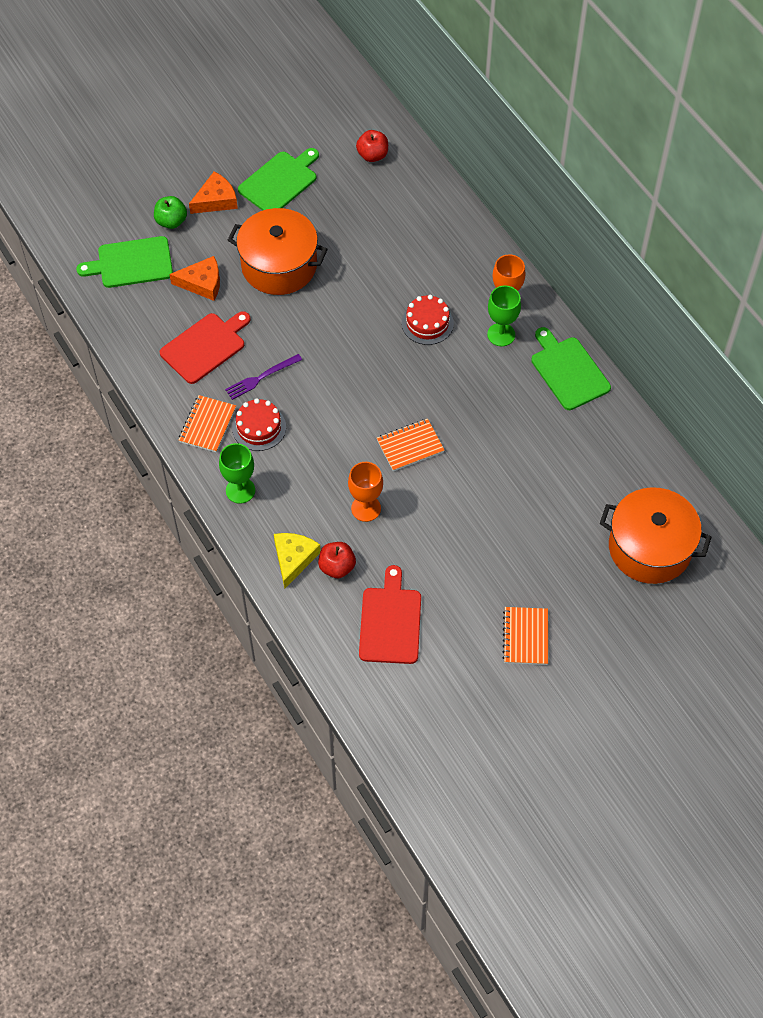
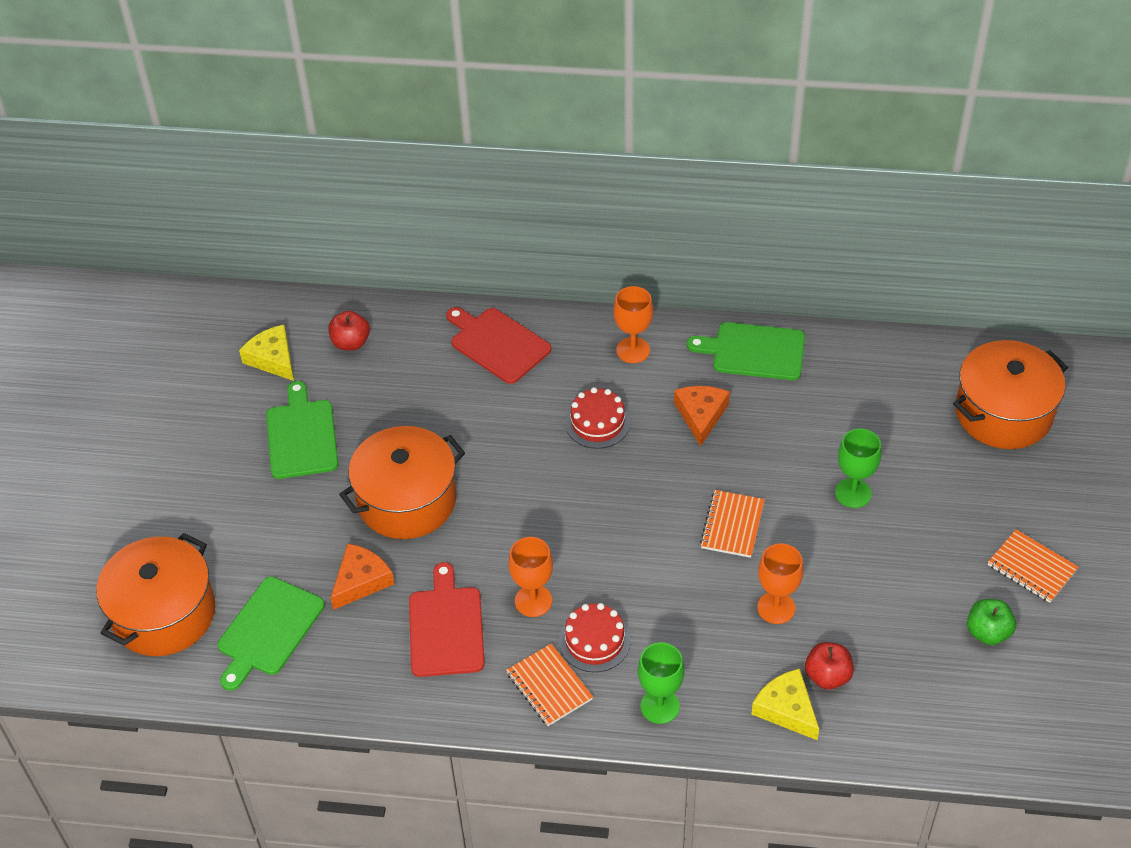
camera: 50 degrees left, 10 degrees down
green apple [154,196,187,229] -> green apple moved to [967,599,1016,645]
orange cheese [189,172,238,214] -> orange cheese moved to [674,386,730,446]
purple fork [225,354,302,400] -> orange goblet [508,537,553,617]
red cutting board [359,565,421,664] -> red cutting board moved to [446,307,551,384]
green goblet [487,285,521,346] -> green goblet moved to [835,429,881,508]
none -> orange pot [97,533,216,656]
none -> yellow cheese [239,325,294,381]

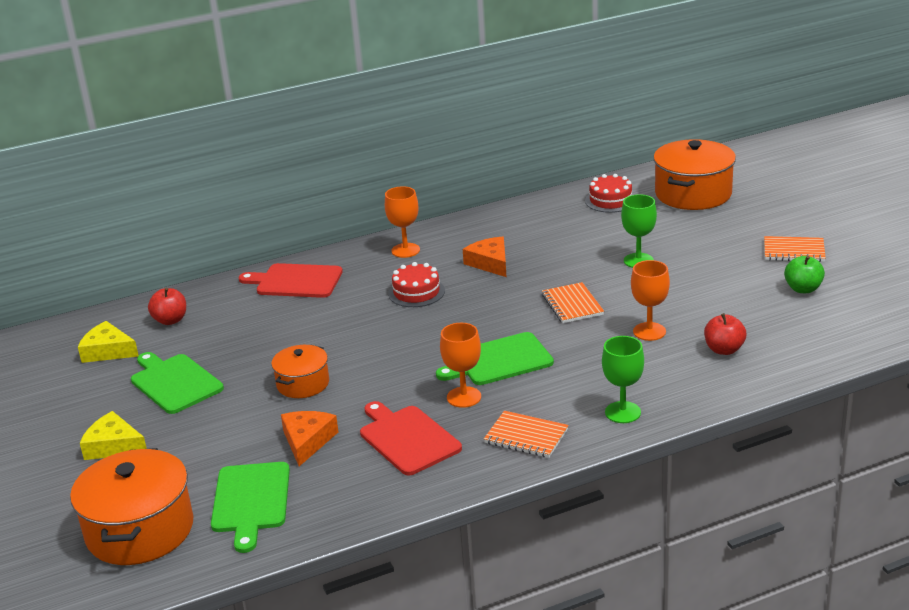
camera: 30 degrees left, 20 degrees down
orange pot [339,426,465,539] -> orange pot [271,345,329,398], size x0.57
red cake [559,603,631,672] -> red cake moved to [585,174,634,213]
green cutting board [687,322,805,380] -> green cutting board moved to [436,332,554,385]
yellow cheese [752,669,819,740] -> yellow cheese moved to [80,411,147,460]

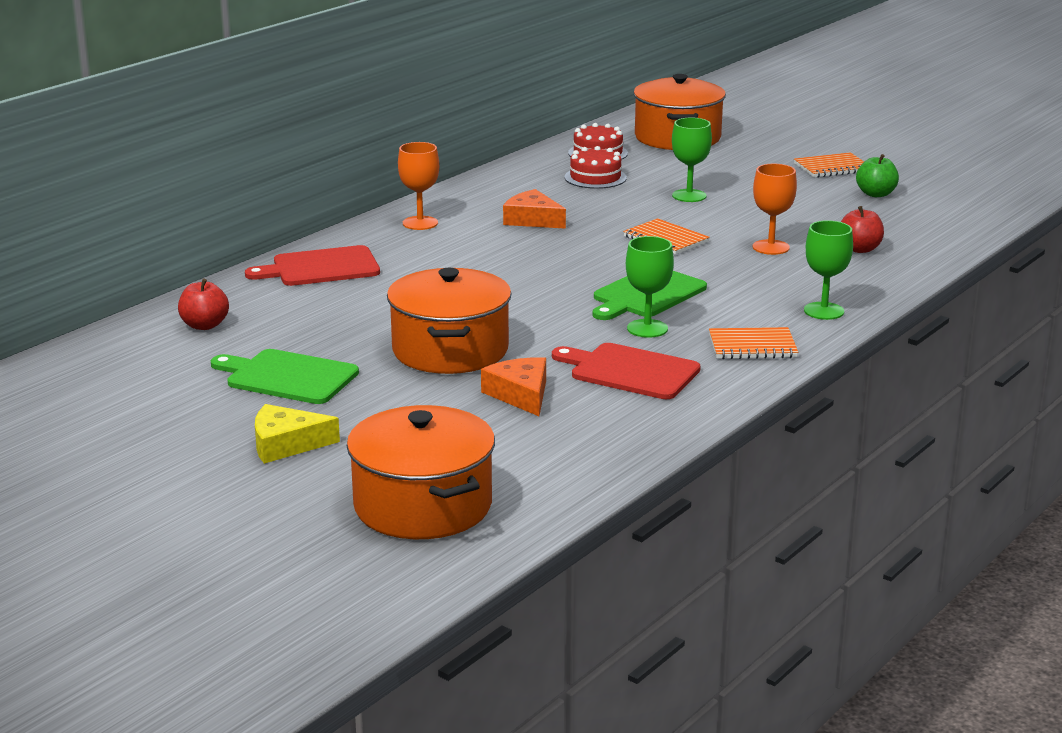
camera: 30 degrees left, 5 degrees down
yellow cheese [78,321,139,363] -> none
green cutting board [211,462,290,553] -> none
orange pot [271,345,329,398] -> orange pot [387,268,512,374], size x1.76
red cake [388,262,445,307] -> red cake moved to [565,146,627,189]
orange goblet [440,323,481,408] -> green goblet [626,236,674,338]

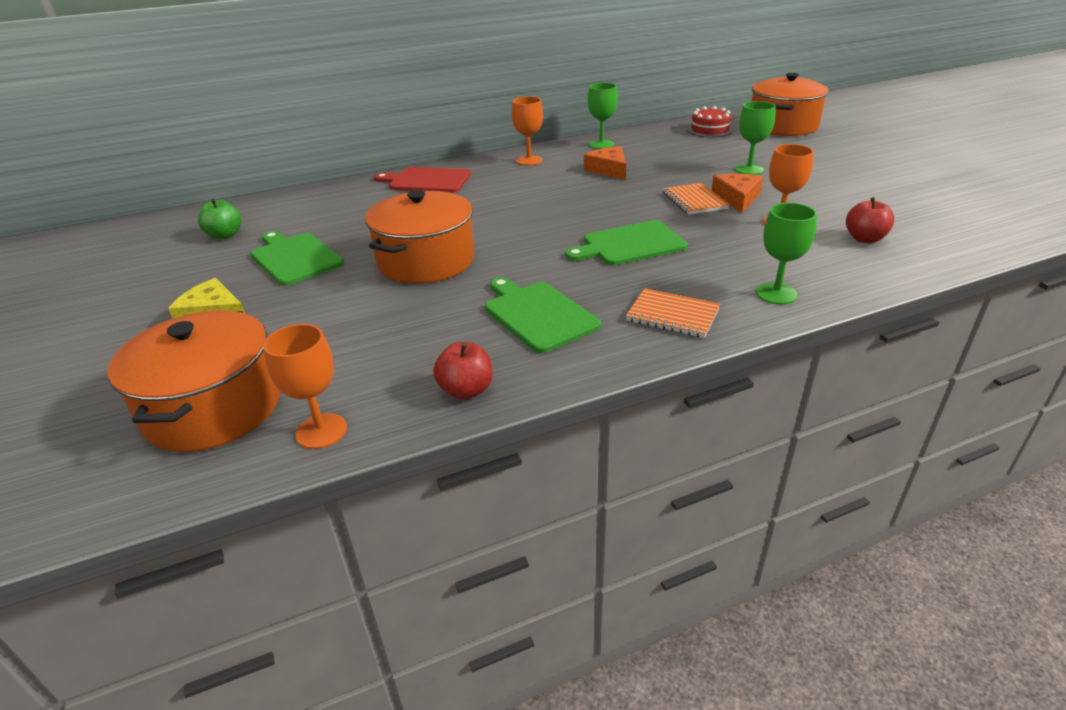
camera: 30 degrees right, 10 degrees up
red apple [178,279,229,330] -> red apple moved to [433,342,493,399]
orange cheese [481,357,546,416] -> orange cheese moved to [712,174,763,213]
red cutting board [552,343,701,399] -> green cutting board [485,277,601,353]
red cake [565,146,627,189] -> none
green goblet [626,236,674,338] -> green goblet moved to [588,83,618,149]
orange notebook [794,152,864,178] -> none
green apple [856,154,899,197] -> green apple moved to [198,198,241,239]
none -> orange goblet [263,324,347,449]

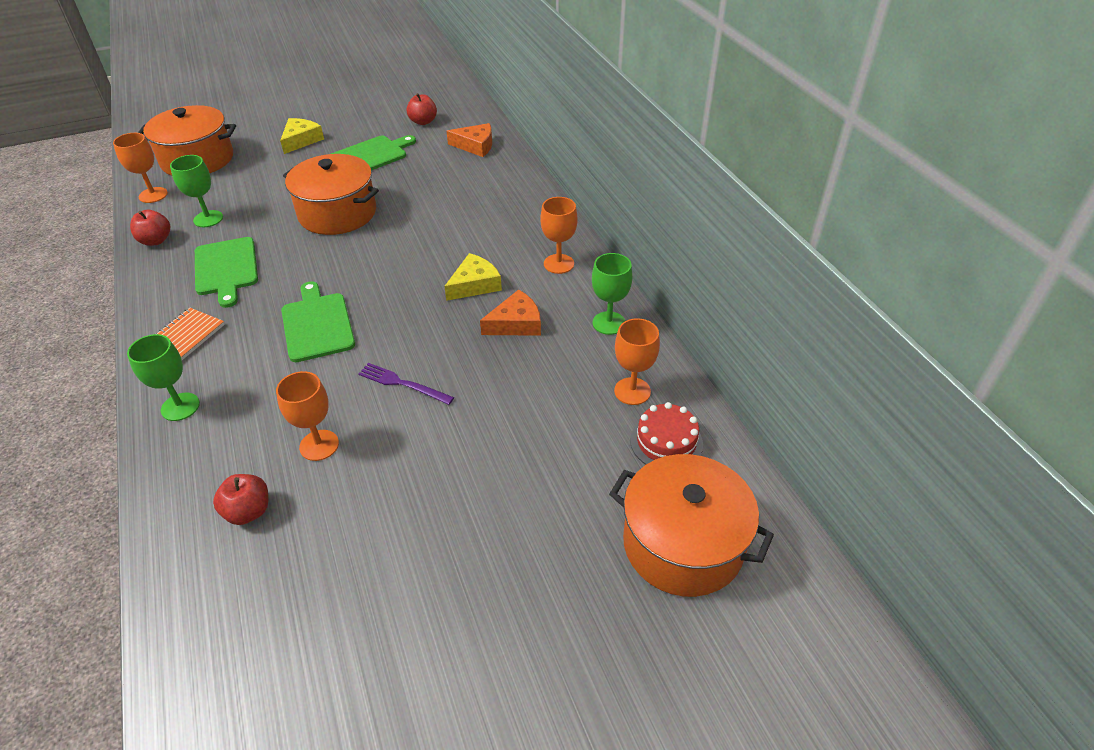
camera: 90 degrees right, 10 degrees up
green apple [198,198,241,239] -> red apple [406,93,437,125]
red cutting board [374,167,471,193] -> none
green cutting board [485,277,601,353] -> green cutting board turned 105 degrees clockwise [195,237,258,308]
orange notebook [663,183,730,215] -> purple fork [358,363,454,405]
orange cheese [712,174,763,213] -> orange cheese moved to [446,123,492,157]
green goblet [735,101,776,175] -> green goblet moved to [170,155,223,227]
none -> yellow cheese [444,253,502,301]
none -> orange goblet [614,318,660,405]

